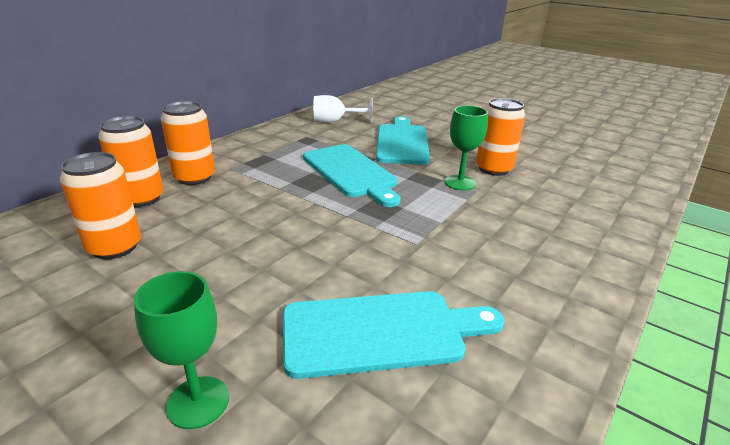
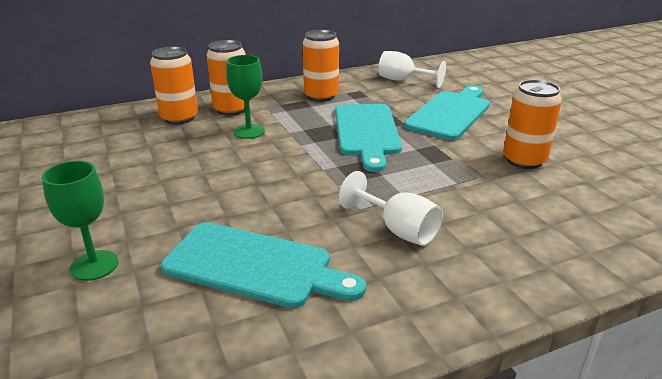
camera: 30 degrees right, 0 degrees up
orange can [60,152,141,259] -> orange can moved to [303,30,339,102]
green goblet [444,106,488,191] -> green goblet moved to [226,55,265,139]
none -> white goblet [339,171,443,246]

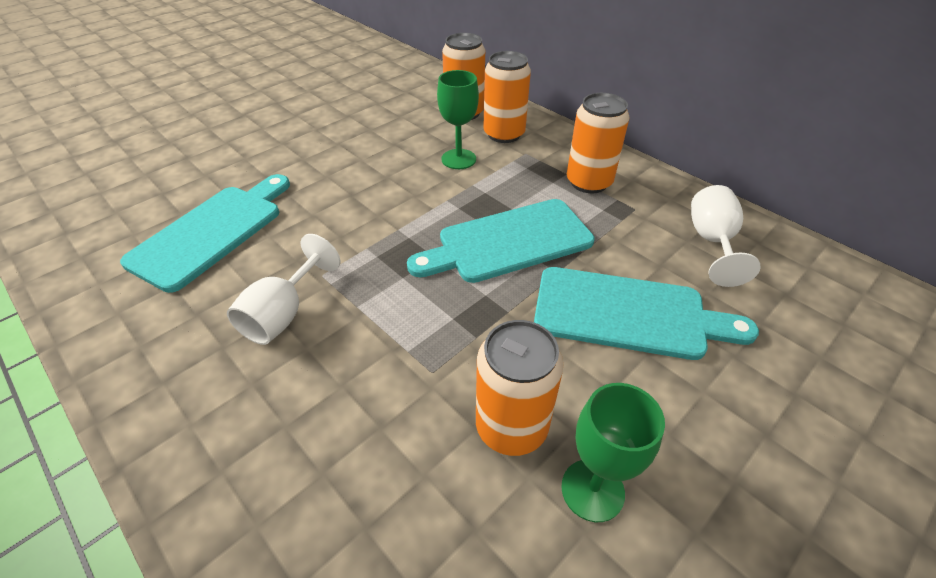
camera: 70 degrees right, 15 degrees up
green goblet [42,161,119,281] -> green goblet moved to [561,383,665,522]
turquoise cutting board [161,222,366,308] -> turquoise cutting board turned 150 degrees counterclockwise [120,174,290,293]

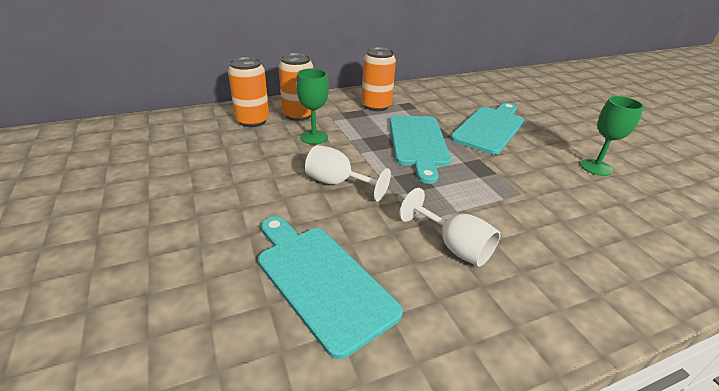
camera: 70 degrees left, 10 degrees down
orange can [476,320,563,456] -> none
white goblet [691,185,761,287] -> white goblet moved to [305,145,391,202]

